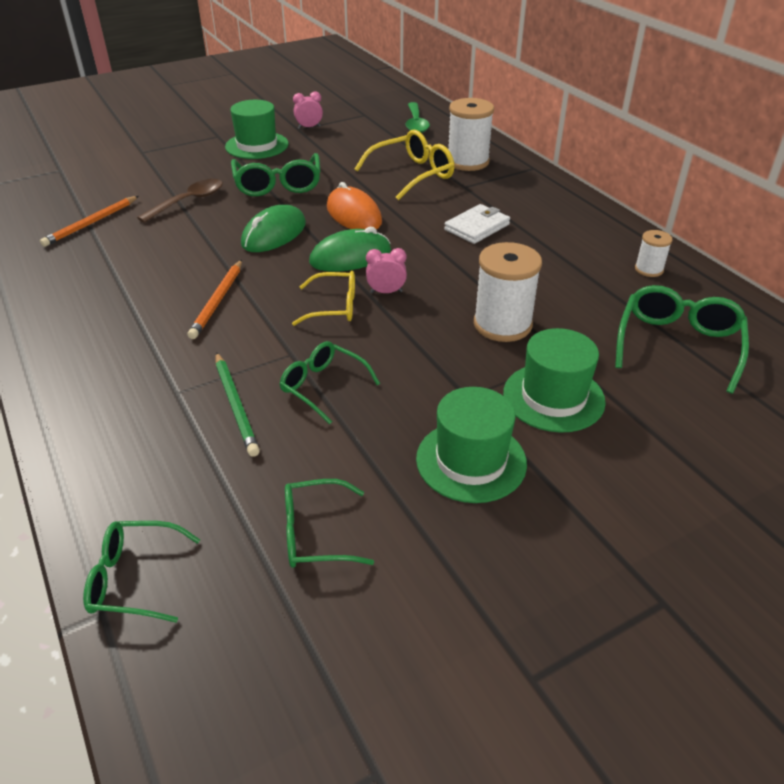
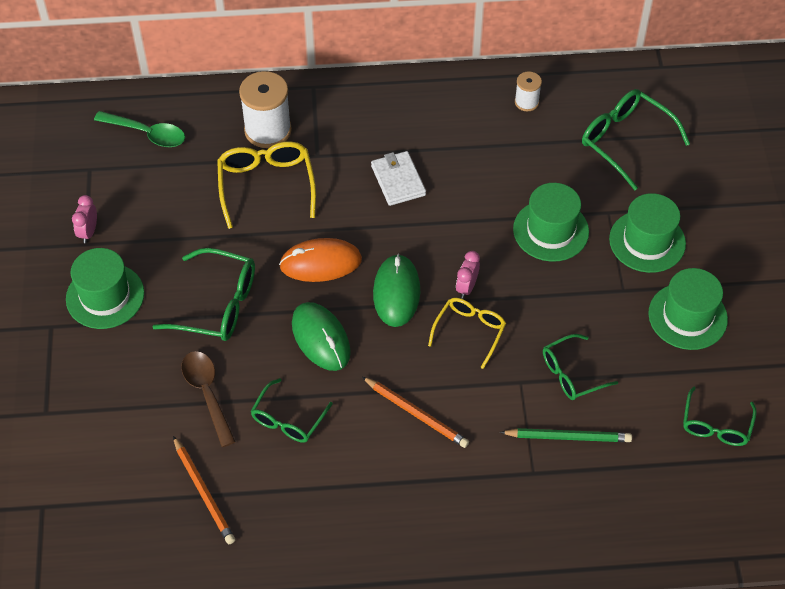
camera: 65 degrees left, 15 degrees up
green glasses [83,521,200,623] -> green glasses moved to [251,378,333,443]
white spool [474,242,542,342] -> green hat [513,183,589,262]

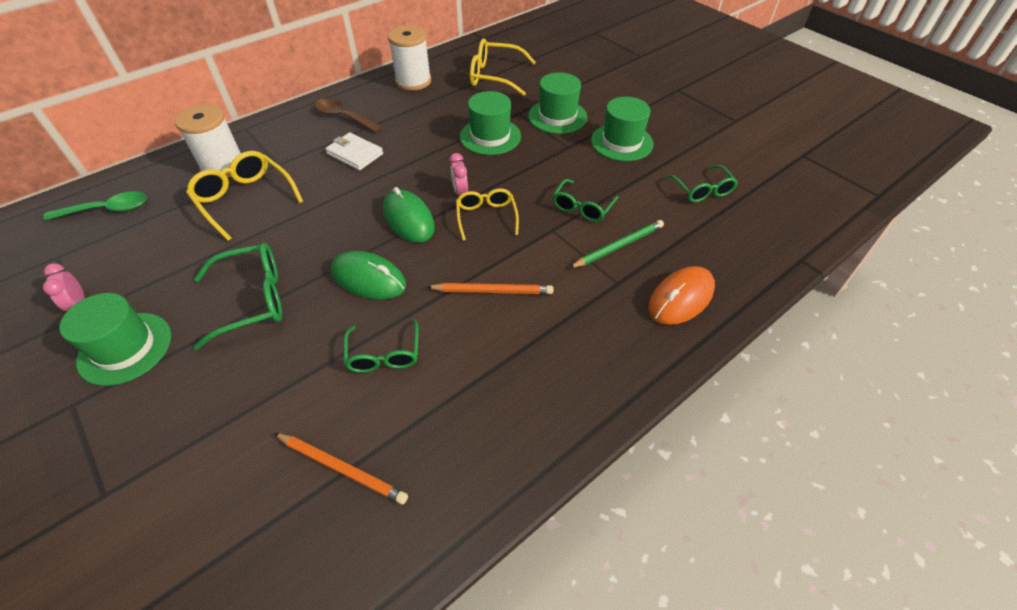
camera: 35 degrees left, 5 degrees down
brown spoon [181,351,236,447] -> brown spoon moved to [315,99,383,133]
orange mouse [279,238,362,282] -> orange mouse moved to [648,266,715,325]
white spool [515,72,542,111] -> white spool [388,25,431,91], size x1.89
green glasses [582,89,690,190] -> yellow glasses [470,39,536,96]

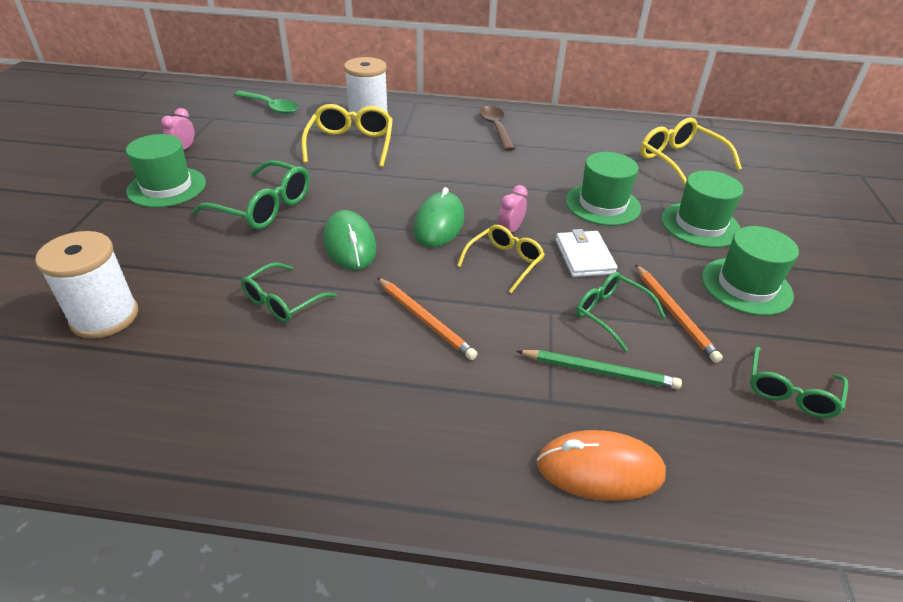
camera: 45 degrees right, 10 degrees down
orange pencil [274,433,408,504] -> orange pencil moved to [635,264,723,363]
white wallet [325,132,383,170] -> white wallet moved to [556,229,618,277]
white spool [388,25,431,91] -> white spool moved to [35,231,138,339]
green glasses [553,179,619,222] -> green glasses turned 60 degrees clockwise [576,272,666,352]

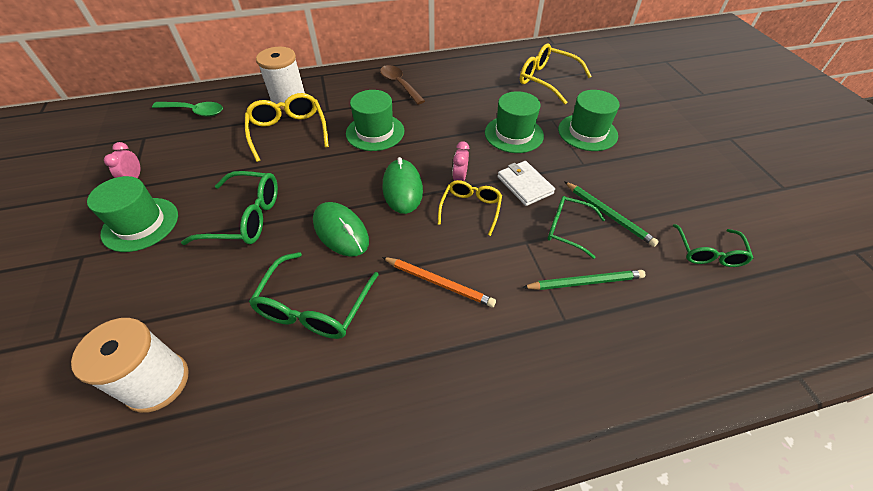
camera: 20 degrees left, 10 degrees up
green glasses [241,263,337,323] -> green glasses [249,252,378,339], size x1.52
orange mouse [537,430,666,501] -> none
orange pencil [635,264,723,363] -> green pencil [564,181,659,247]
green hat [702,226,799,316] -> green hat moved to [346,90,404,151]

